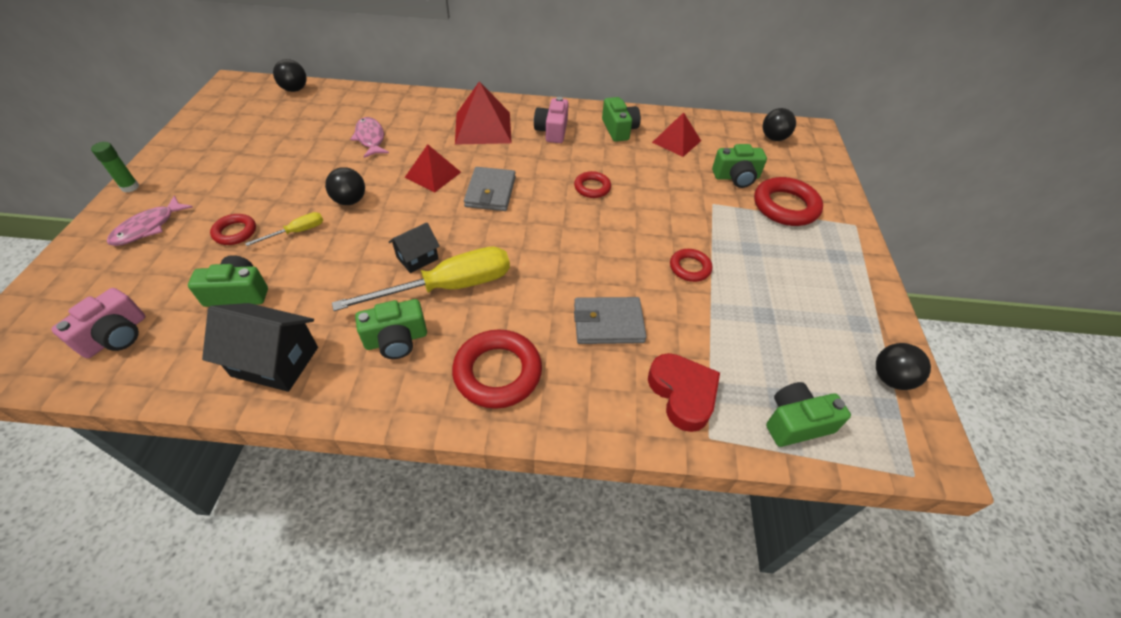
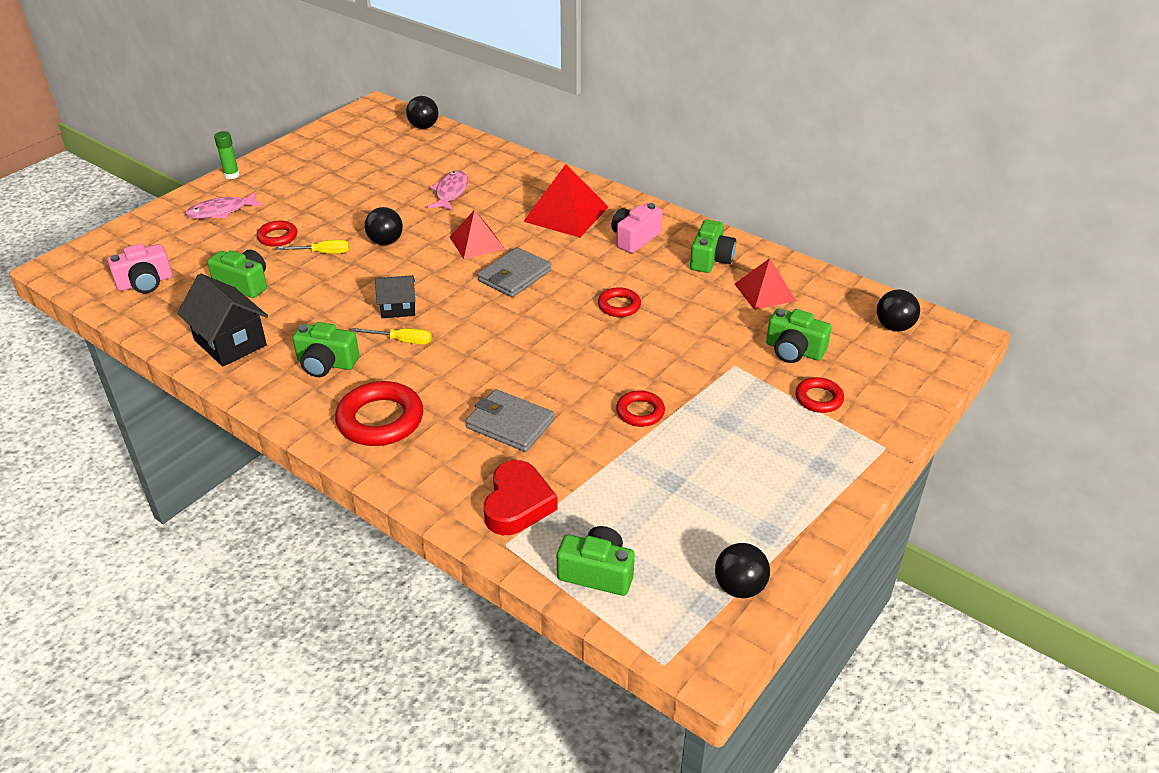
camera: 35 degrees right, 10 degrees down
yellow screwdriver [332,246,510,311] -> yellow screwdriver [352,328,432,345], size x0.47
red ring [754,177,823,226] -> red ring [795,377,844,413], size x0.57

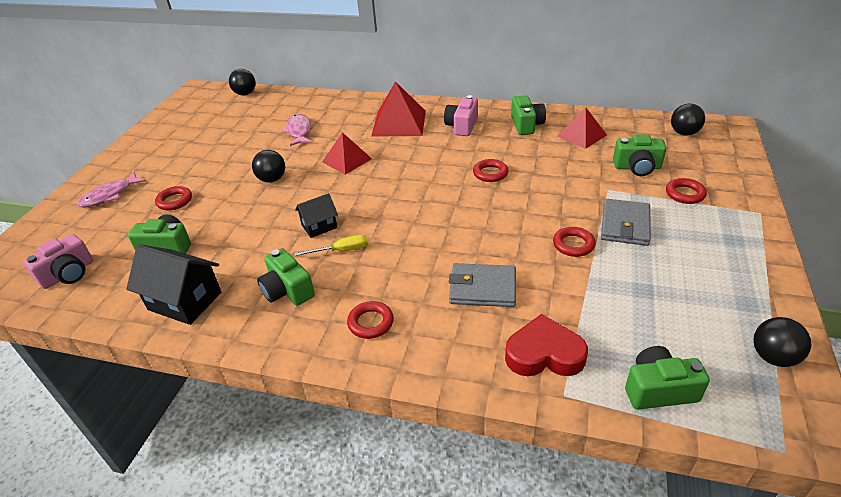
camera: 20 degrees left, 0 degrees up
green glue stick [214,131,240,179] -> none
yellow screwdriver [275,240,349,254] -> none
green camera [293,322,359,377] -> green camera turned 60 degrees clockwise [257,248,315,306]
red ring [335,381,423,446] -> red ring [347,301,394,339], size x0.57
grey wallet [478,247,551,297] -> grey wallet moved to [601,199,651,246]
red heart [484,460,558,535] -> red heart turned 75 degrees counterclockwise [505,314,588,376]

